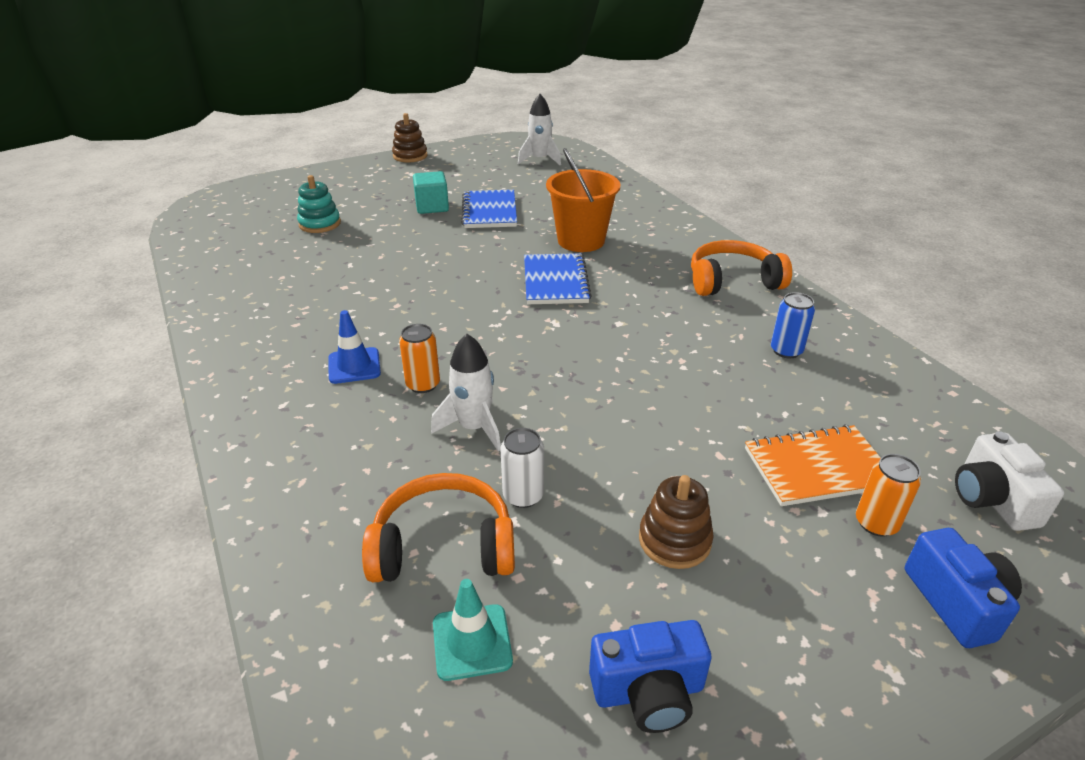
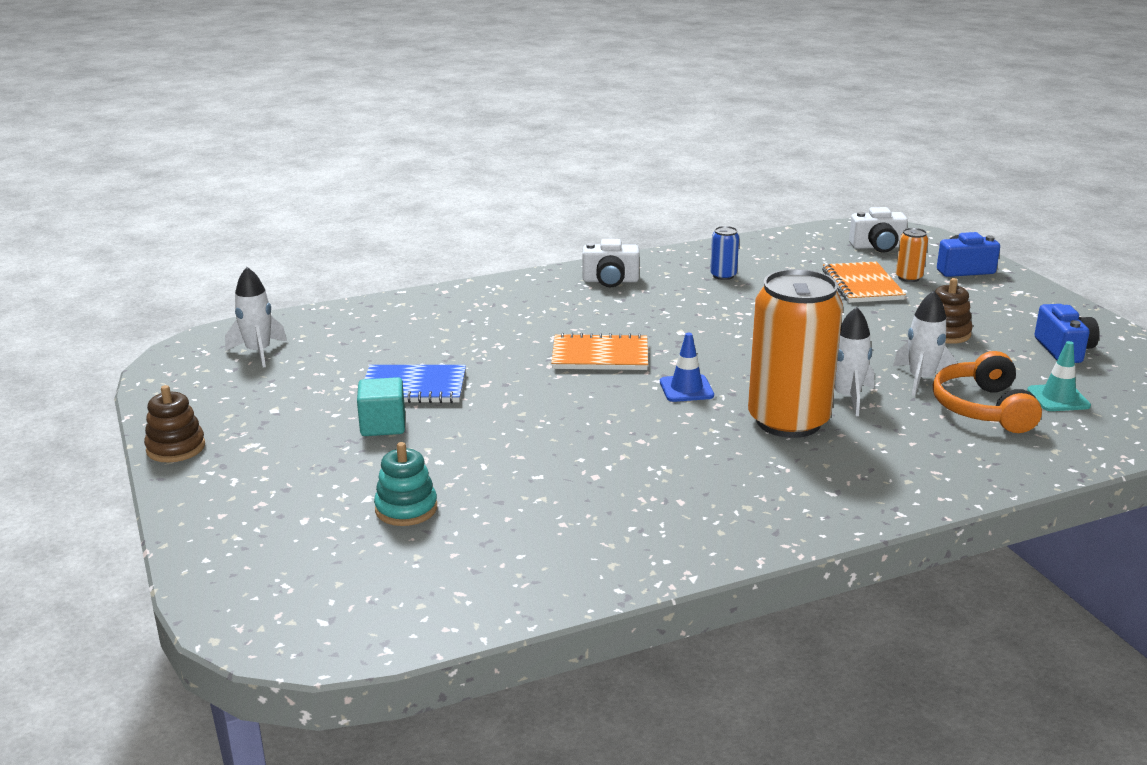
camera: 85 degrees left, 10 degrees down
blue traffic cone [329,310,381,384] -> blue traffic cone moved to [660,333,714,402]
orange can [399,324,440,393] -> orange can [748,269,843,438], size x2.43
white can [500,428,544,508] -> white rocket [893,291,958,396]
blue notebook [524,253,592,304] -> orange notebook [551,333,648,370]
orange bucket [546,148,620,252] -> none
orange headphones [691,240,792,296] -> white camera [582,239,639,287]

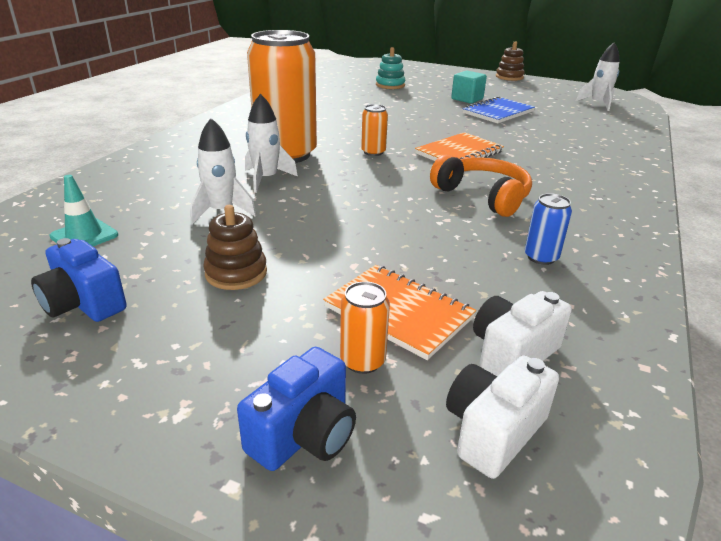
camera: 135 degrees right, 5 degrees up
white camera [582,239,639,287] -> white camera moved to [473,291,572,376]
blue traffic cone [660,333,714,402] -> orange can [361,104,388,156]
orange headphones [933,351,1042,433] -> orange headphones moved to [430,154,532,217]

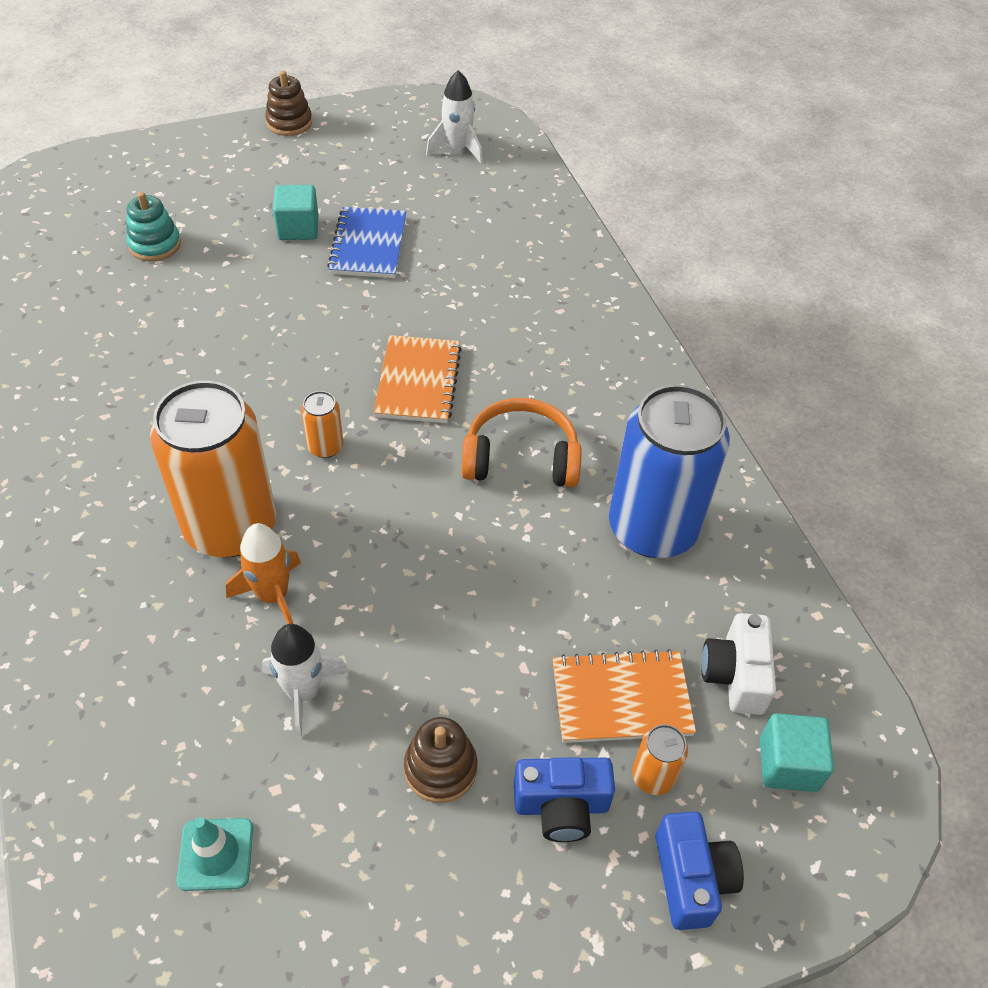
camera: 45 degrees left, 20 degrees up
blue camera [31,238,127,322] -> blue camera moved to [514,757,615,842]
white rocket [245,94,298,193] -> orange rocket [226,523,301,624]
white camera [446,355,559,479] -> turquoise cube [760,713,834,792]
blue can [525,193,572,265] -> blue can [609,384,730,558], size x2.43

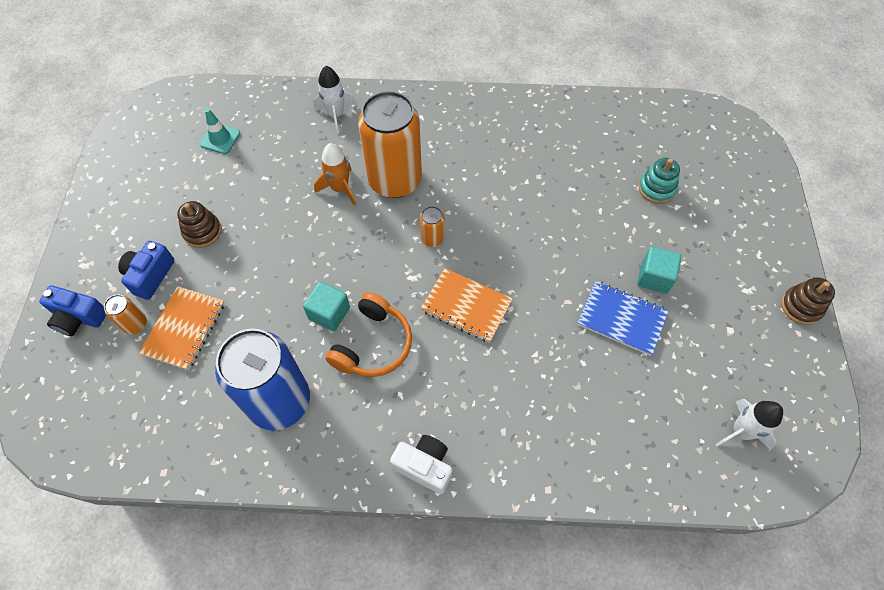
camera: 115 degrees right, 10 degrees up
white rocket [262,624,349,738] -> white rocket moved to [313,66,356,134]
white camera [701,613,776,715] -> white camera moved to [390,435,452,494]
turquoise cube [760,713,834,792] -> turquoise cube moved to [303,281,350,331]

